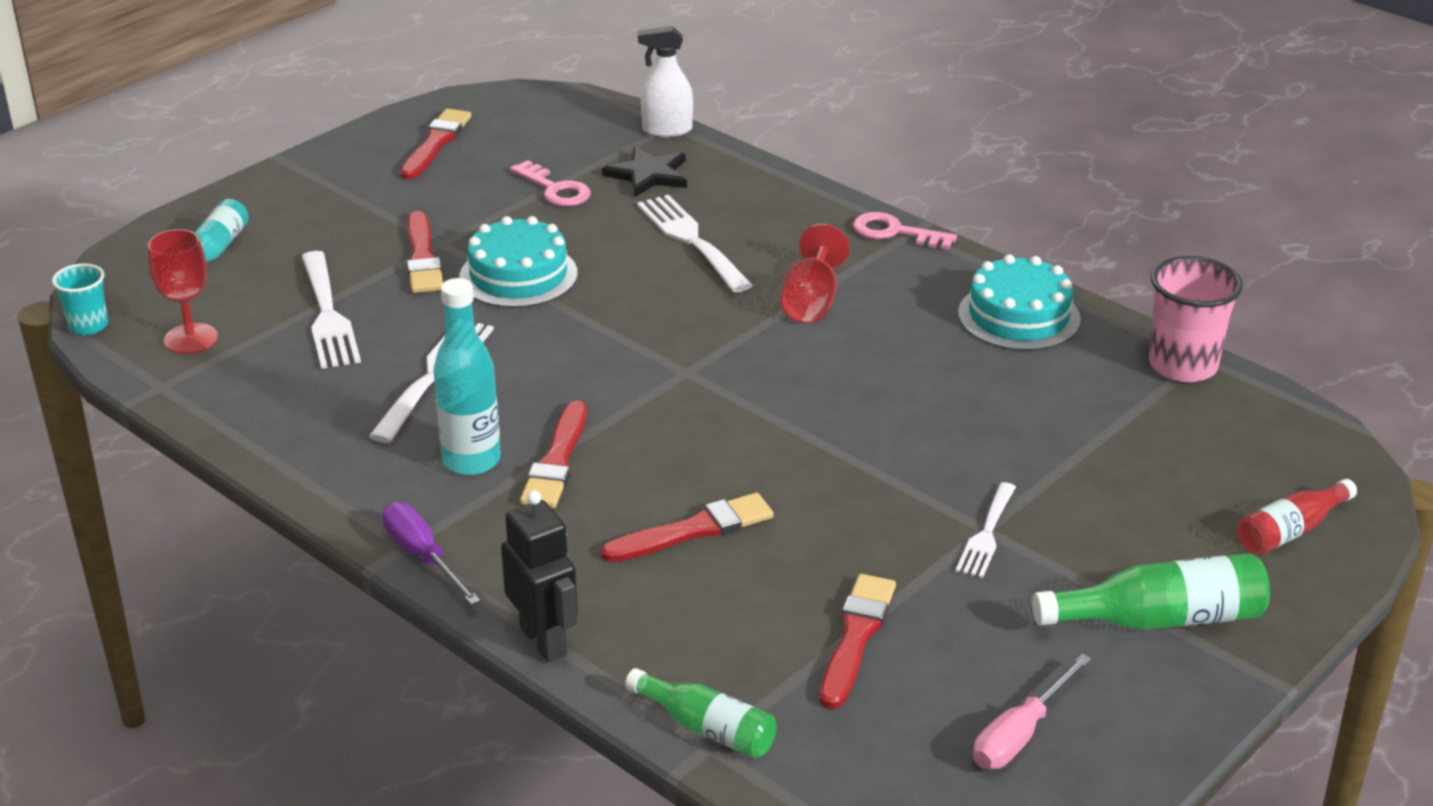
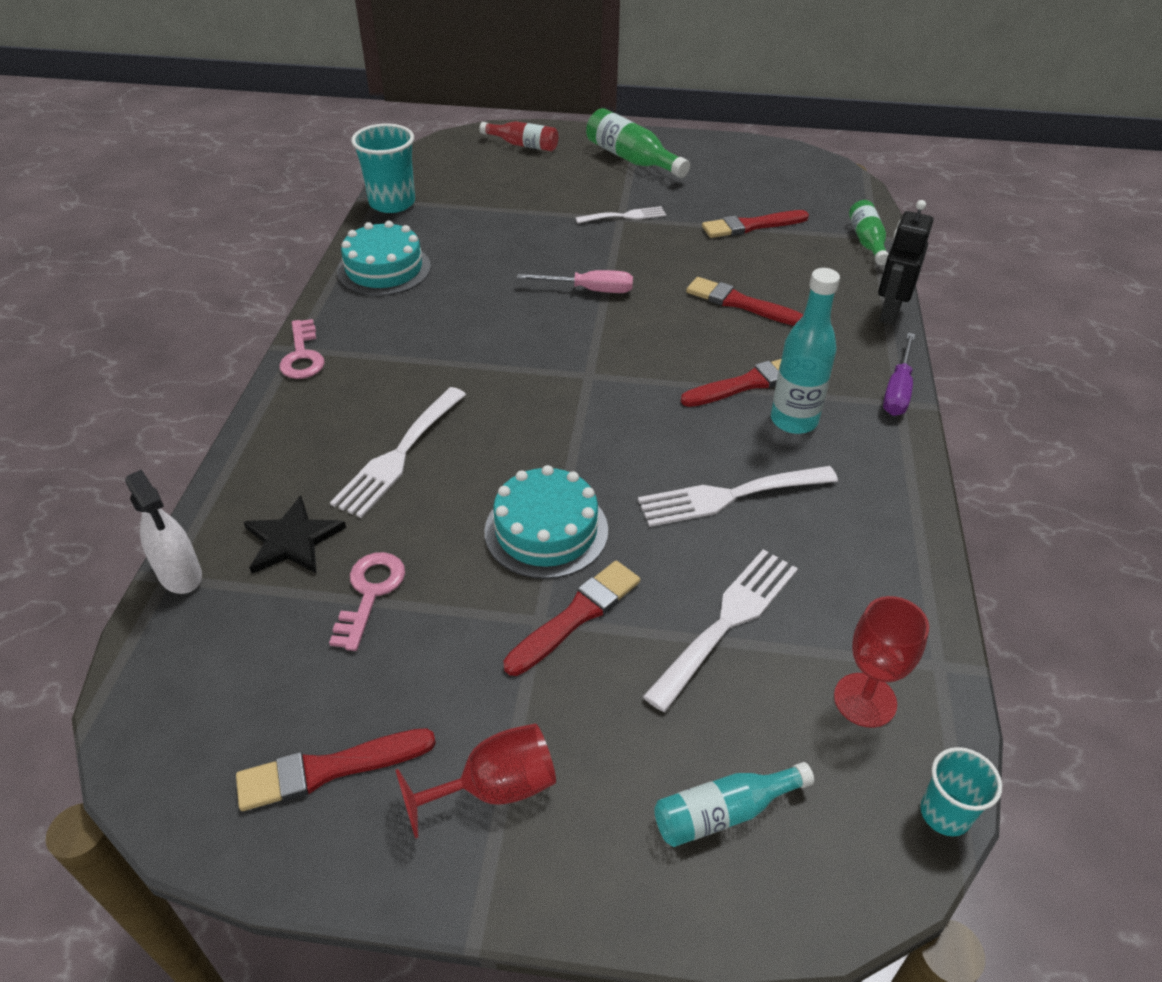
camera: 125 degrees left, 10 degrees up
red goblet [781,224,850,323] -> red goblet moved to [395,723,556,839]
pink screwdriver [973,654,1092,769] -> pink screwdriver moved to [517,270,633,293]
pink cup [1149,256,1243,382] -> turquoise cup [351,123,415,213]

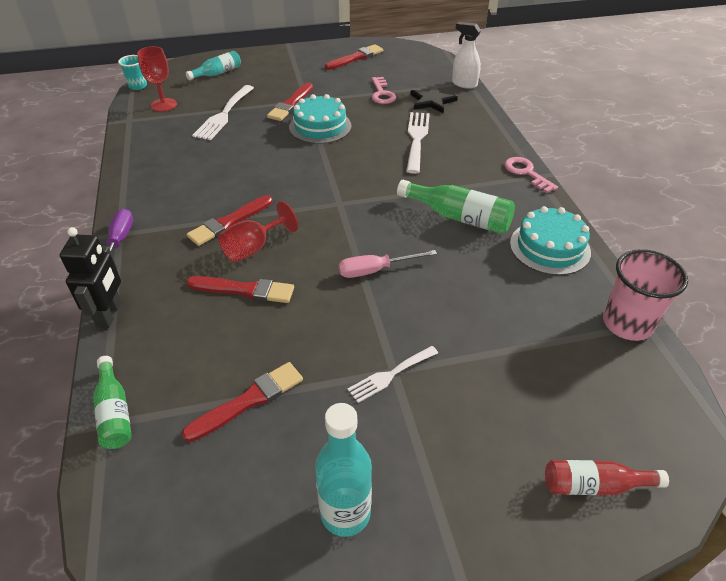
camera: 160 degrees right, 0 degrees up
turquoise cup [351,123,415,213] -> pink cup [603,249,688,341]
red goblet [395,723,556,839] -> red goblet moved to [218,201,298,263]
green bottle [586,108,690,178] -> green bottle moved to [397,180,515,234]
white fork [638,466,838,527] -> none
turquoise bottle [771,268,840,434] -> turquoise bottle moved to [315,403,372,537]

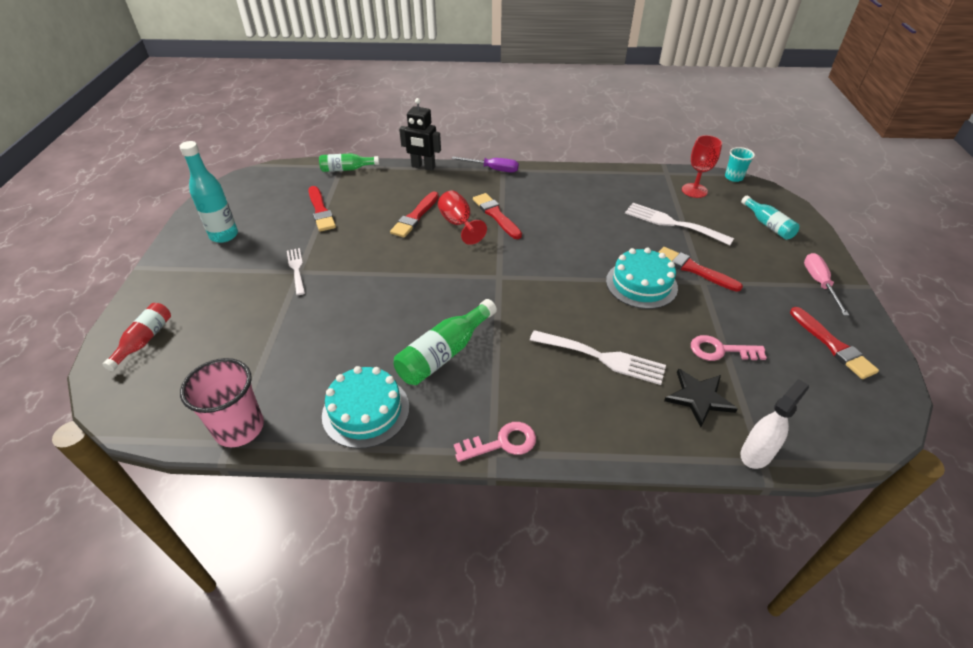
camera: 105 degrees right, 0 degrees up
pink screwdriver [338,250,437,278] -> pink screwdriver moved to [804,253,849,316]

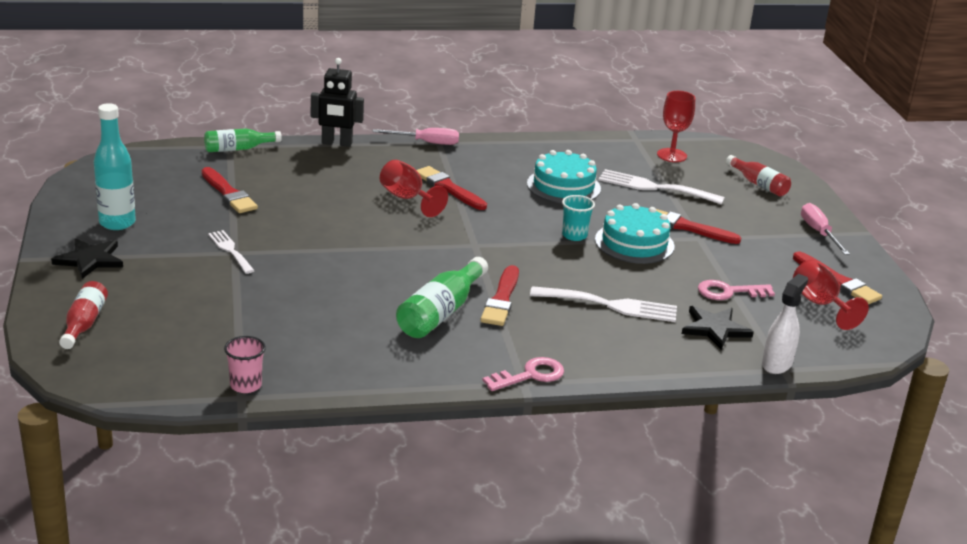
camera: 15 degrees left, 15 degrees down
pink cup [180,358,264,447] -> pink cup [224,336,266,393], size x0.59
turquoise cake [322,366,409,449] -> turquoise cake moved to [527,150,601,203]
red brush [390,191,439,238] -> red brush moved to [480,265,519,326]
purple screwdriver [451,157,519,172] -> pink screwdriver [372,128,459,145]
turquoise cup [725,147,755,182] -> turquoise cup moved to [562,195,595,241]
turquoise bottle [741,196,799,240] -> red bottle [726,155,791,196]
none -> black star [51,238,123,279]
none -> red goblet [793,260,869,330]

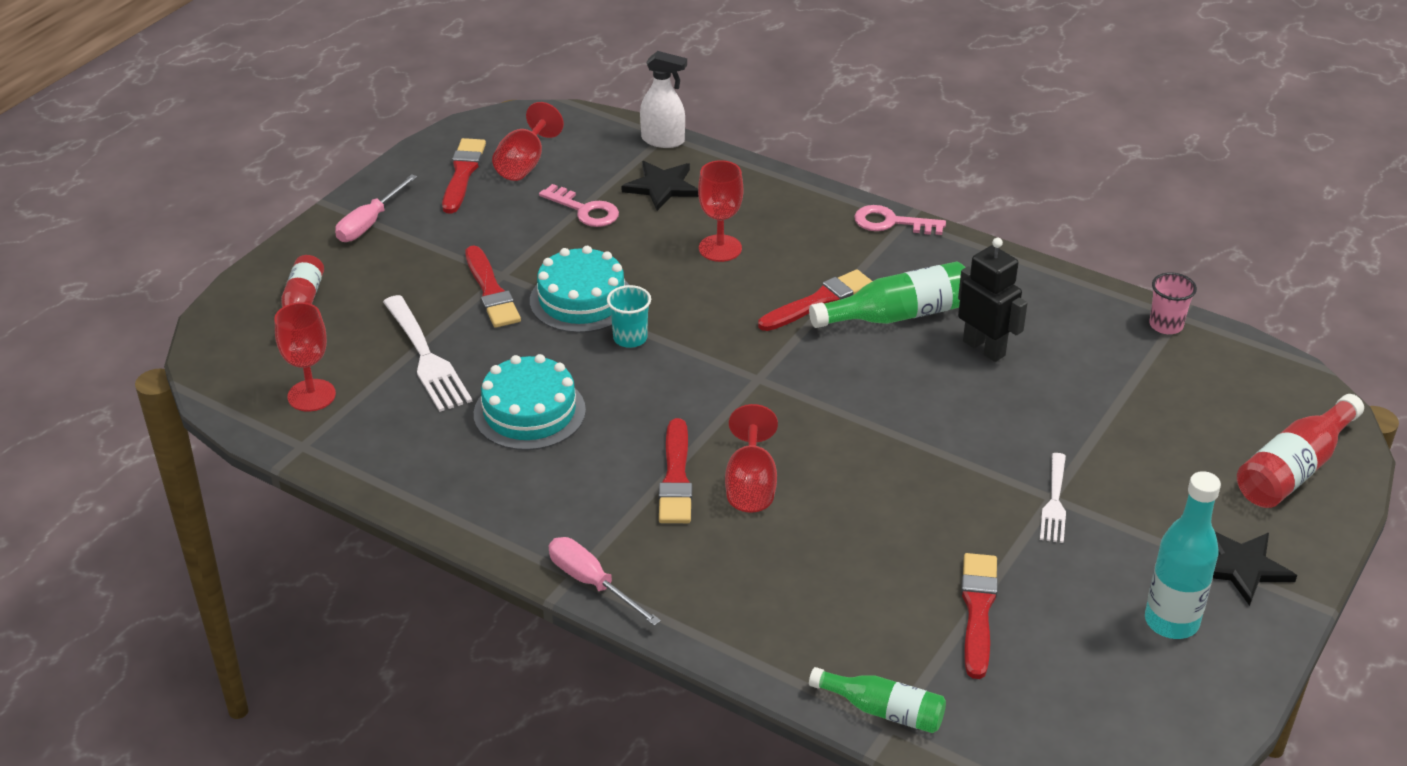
camera: 135 degrees left, 10 degrees up
red bottle [59,281,108,349] -> red bottle [1237,394,1364,508], size x1.51
black robot [311,58,364,147] -> black robot moved to [958,238,1028,362]
white fork [530,286,677,322] -> red goblet [698,160,743,262]
white spray bottle [762,274,808,374] -> white spray bottle turned 150 degrees counterclockwise [640,51,687,148]

